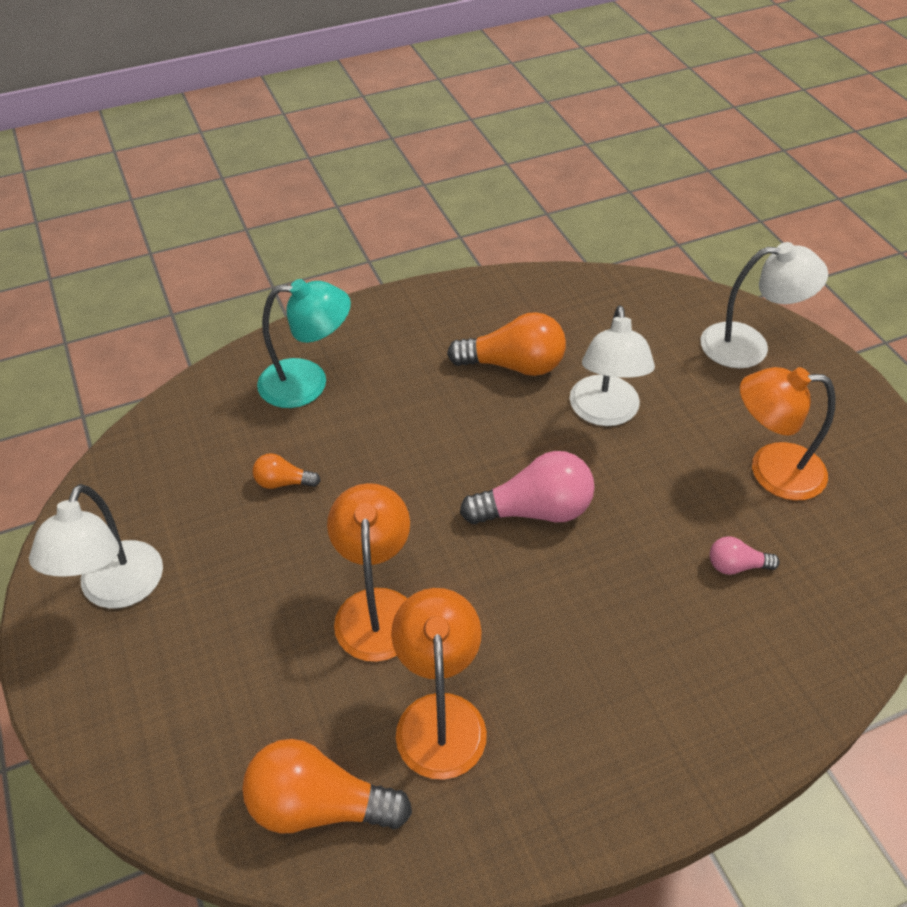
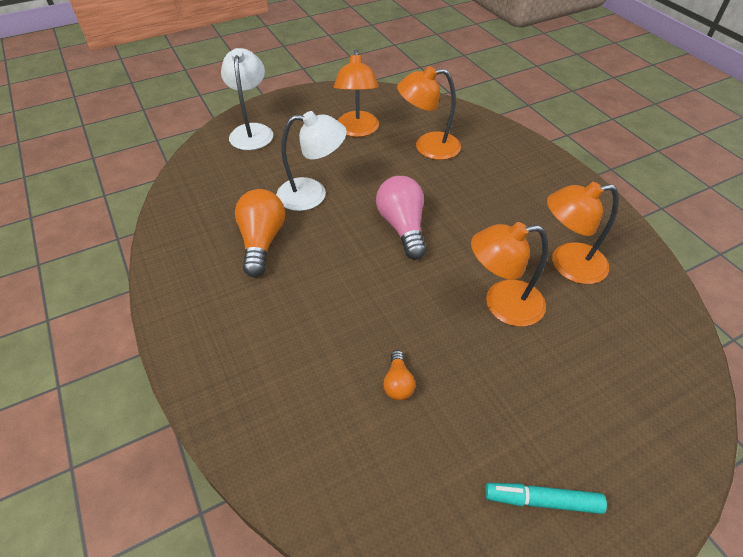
camera: 95 degrees left, 0 degrees up
white lamp [29,484,163,608] -> turquoise marker [485,483,607,514]
orange light bulb [242,739,412,833] -> none
turquoise lamp [257,279,351,408] -> none
pink light bulb [710,536,780,575] -> orange lamp [397,66,461,160]

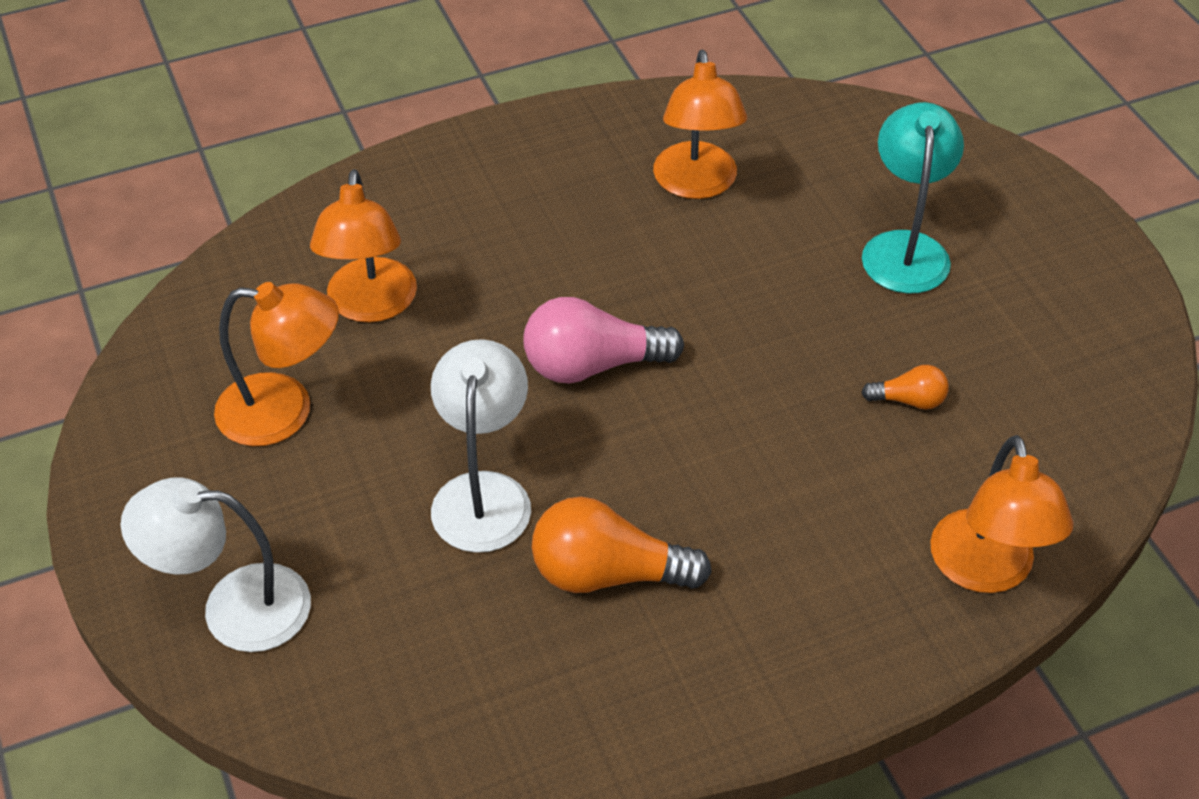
camera: 85 degrees left, 0 degrees up
orange lamp [471,222,548,327] -> orange lamp moved to [930,435,1073,593]
turquoise marker [485,483,607,514] -> none
none -> turquoise lamp [862,102,964,294]

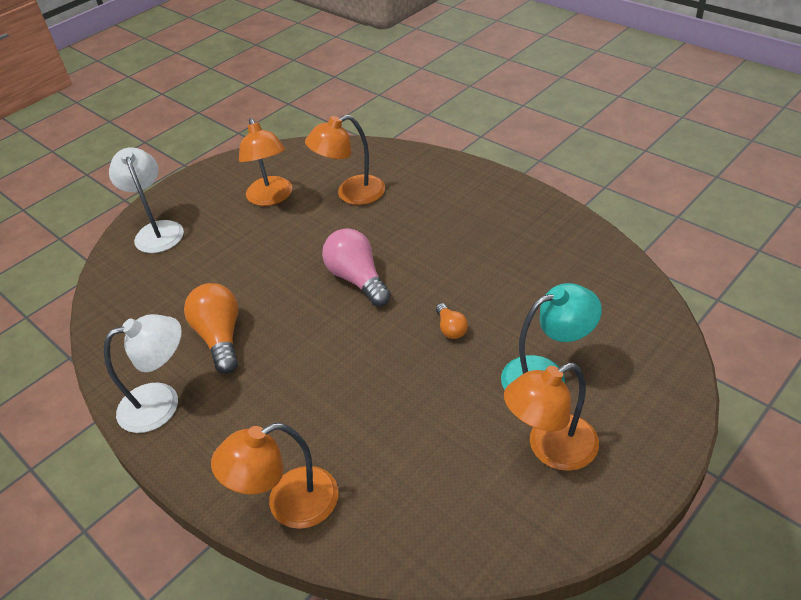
camera: 70 degrees right, 5 degrees down
white lamp [431,339,531,553] -> white lamp moved to [104,314,182,433]
orange lamp [653,50,747,199] -> orange lamp moved to [504,363,599,471]
orange light bulb [861,365,949,410] -> orange light bulb moved to [436,303,468,339]

